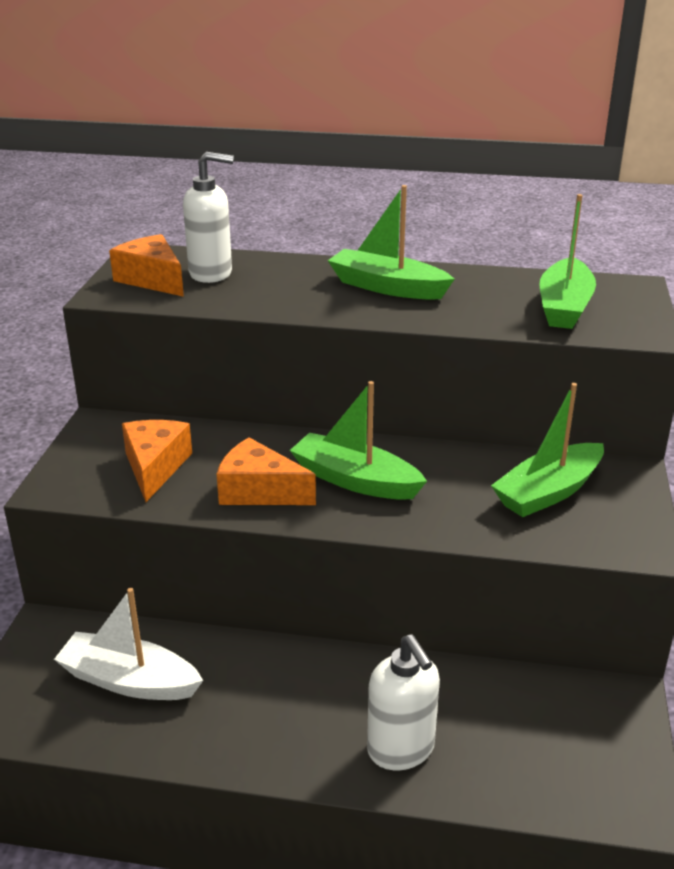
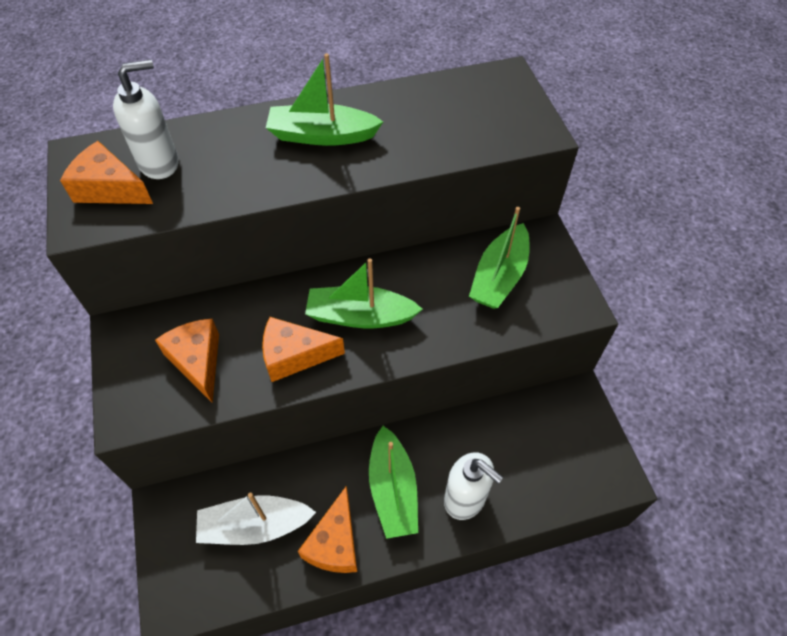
camera: 25 degrees left, 25 degrees up
green boat [539,194,596,329] -> green boat moved to [369,426,418,539]
none -> orange cheese [298,486,357,573]

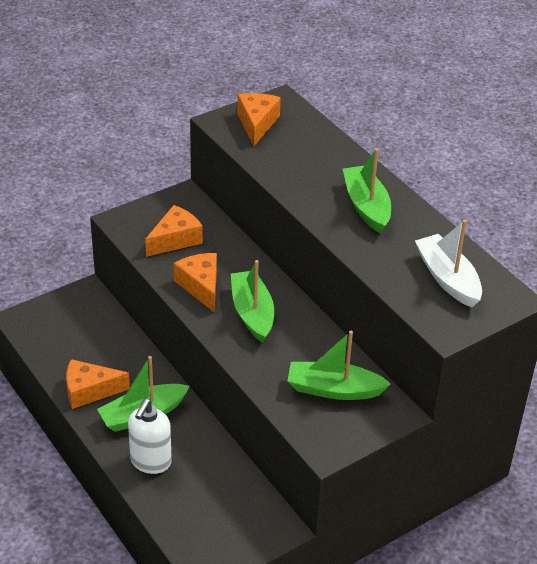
camera: 70 degrees right, 15 degrees down
white soap dispenser [113,60,179,179] -> none
white boat [196,493,316,545] -> white boat moved to [415,220,482,307]

